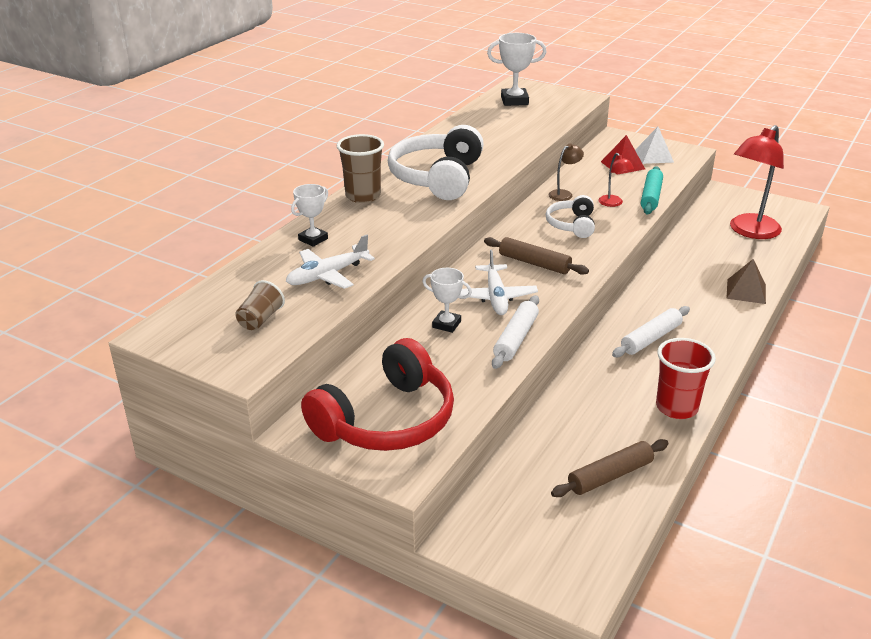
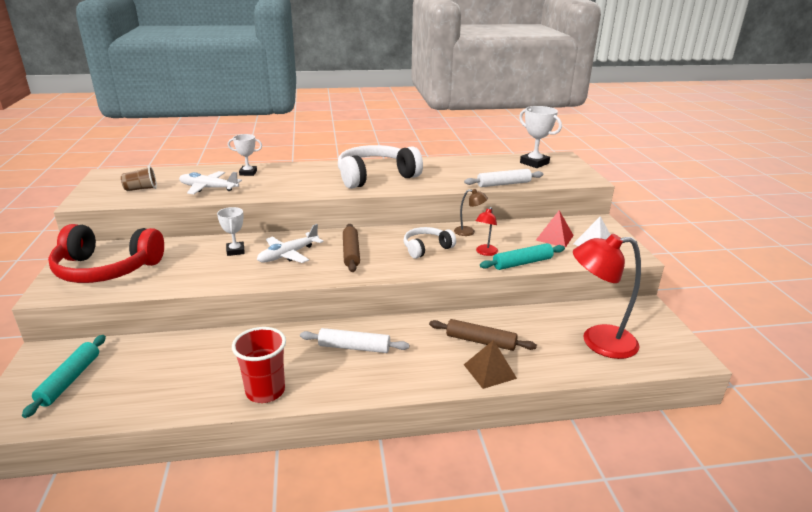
camera: 50 degrees right, 5 degrees down
brown cup [337,134,384,203] -> none
white rolling pin [492,295,539,369] -> white rolling pin moved to [464,169,543,187]
brown rolling pin [551,439,669,497] -> brown rolling pin moved to [429,319,537,351]
none -> turquoise rolling pin [22,335,106,418]

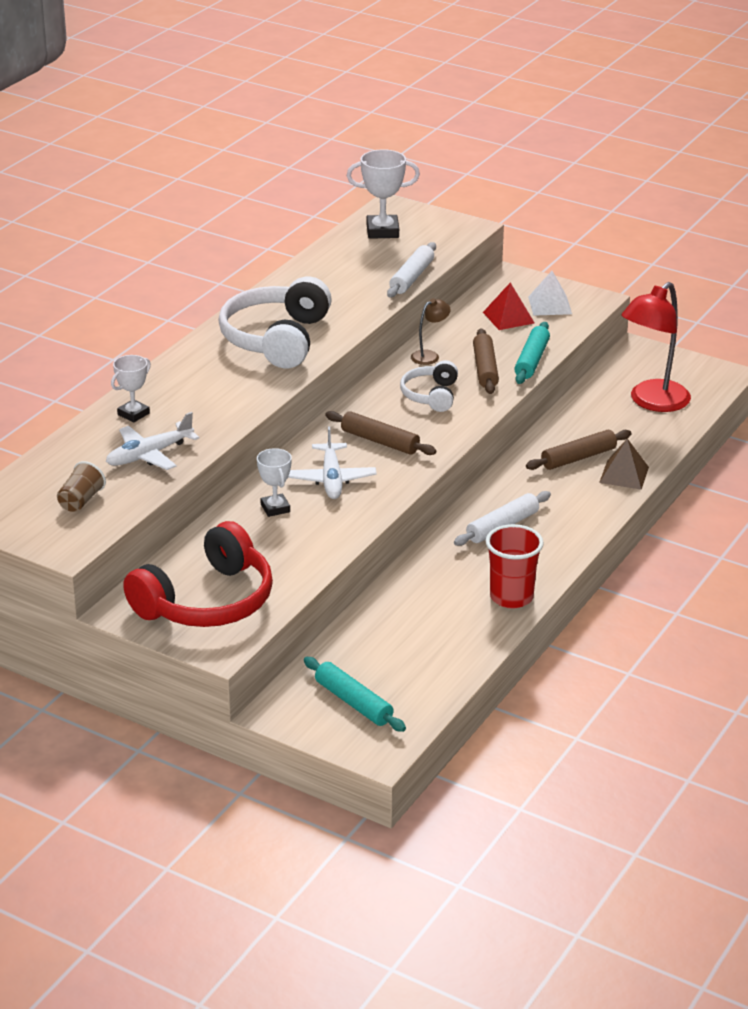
camera: 50 degrees left, 5 degrees up
white trophy [217,207,245,256] -> white trophy turned 45 degrees clockwise [257,448,292,517]
red lamp [476,207,498,256] -> brown rolling pin [473,329,499,394]

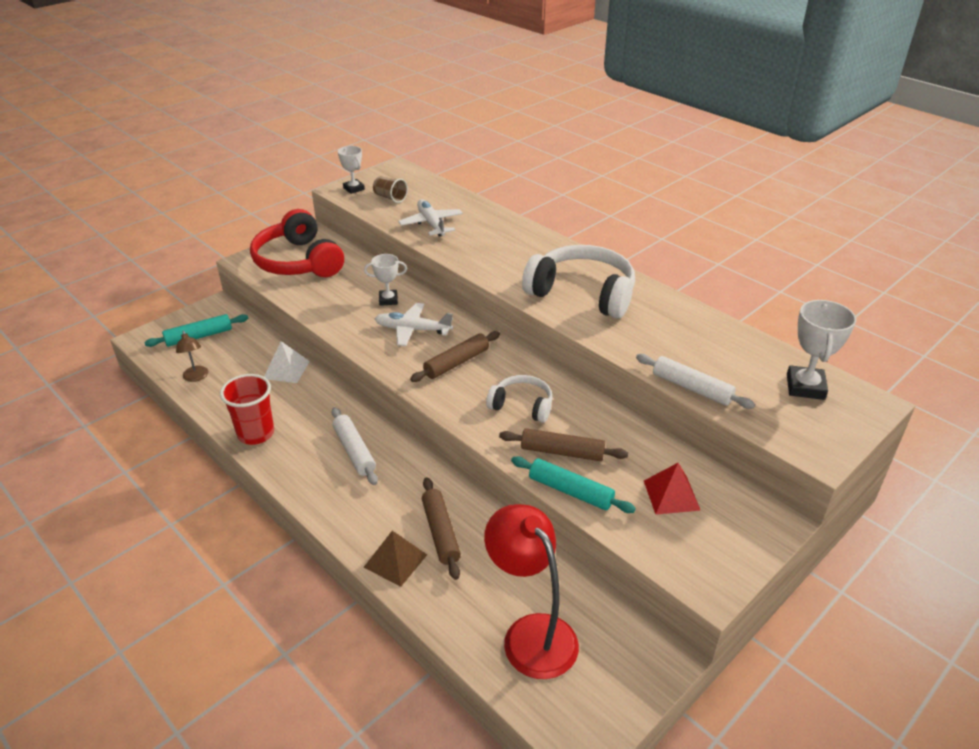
camera: 105 degrees right, 5 degrees up
white trophy [111,355,151,422] -> white trophy moved to [338,146,365,194]
brown lamp [411,298,451,365] -> brown lamp moved to [176,331,208,382]
white pyramid [528,271,572,316] -> white pyramid moved to [264,341,310,383]

